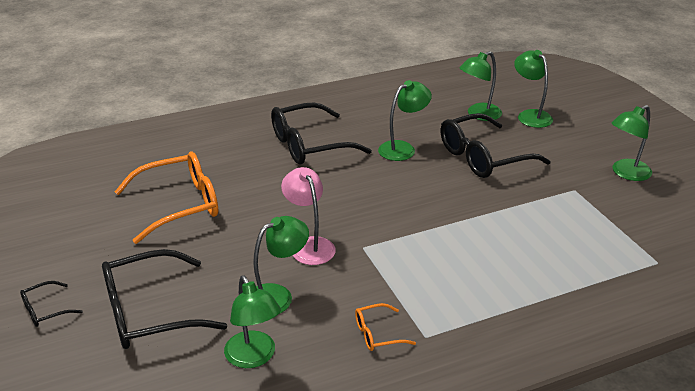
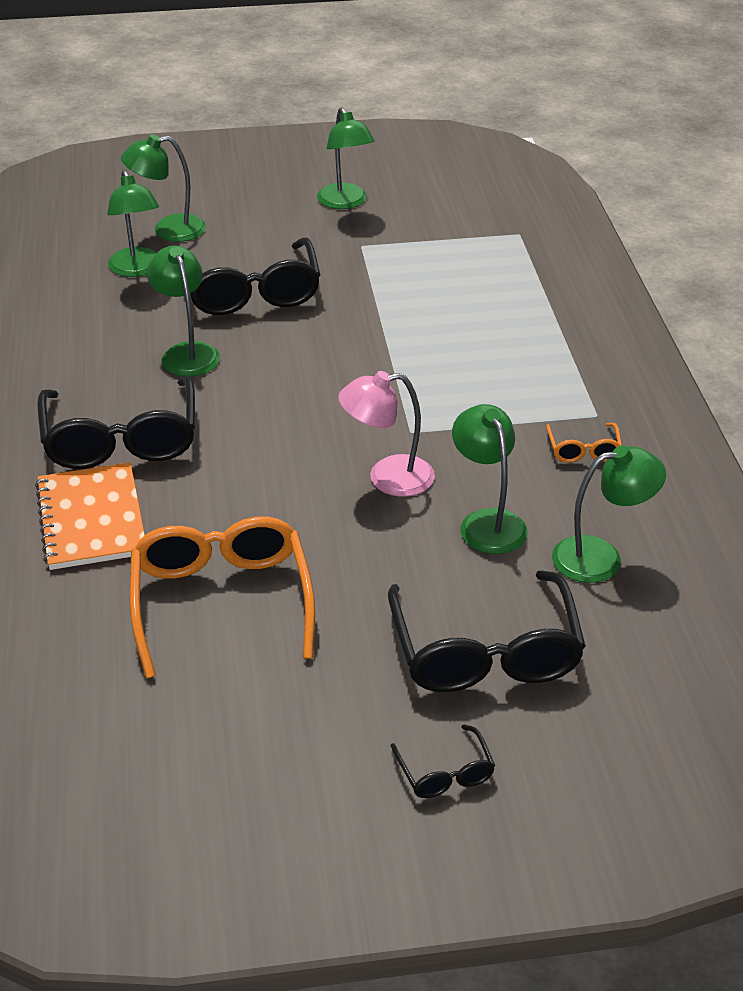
camera: 75 degrees left, 5 degrees up
none -> orange notebook [35,462,145,570]

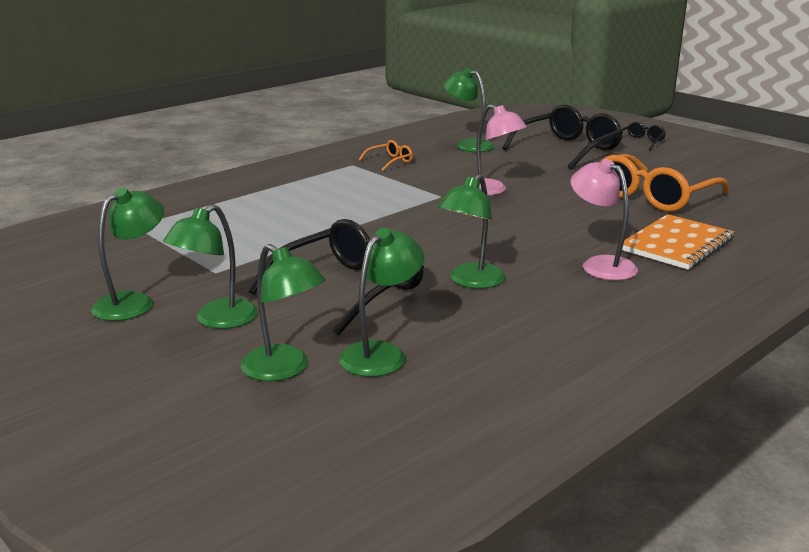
camera: 125 degrees left, 15 degrees down
black glasses [38,376,195,469] -> pink lamp [571,159,638,280]
green lamp [452,404,528,554] -> green lamp moved to [163,204,258,329]

